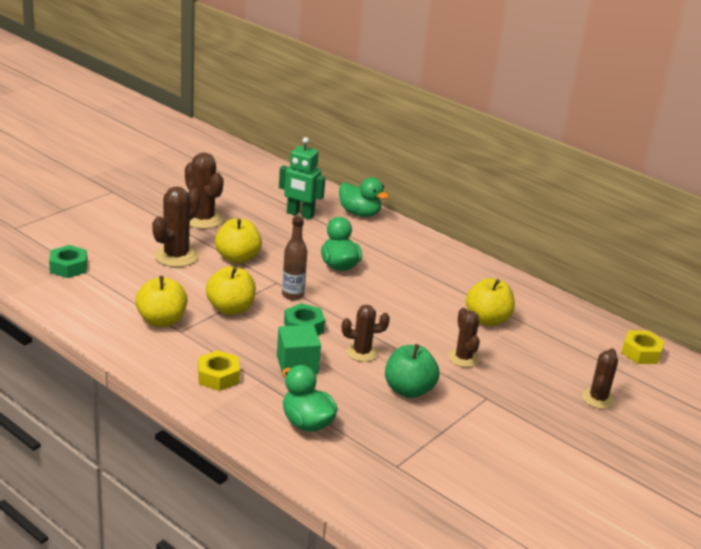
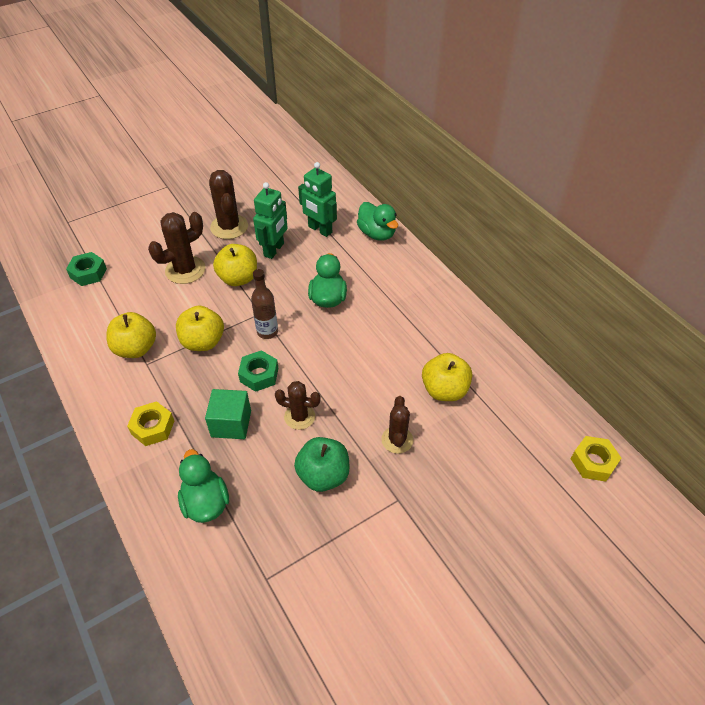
camera: 20 degrees right, 20 degrees up
brown cactus [582,348,618,409] -> none
none -> green robot [253,182,288,259]

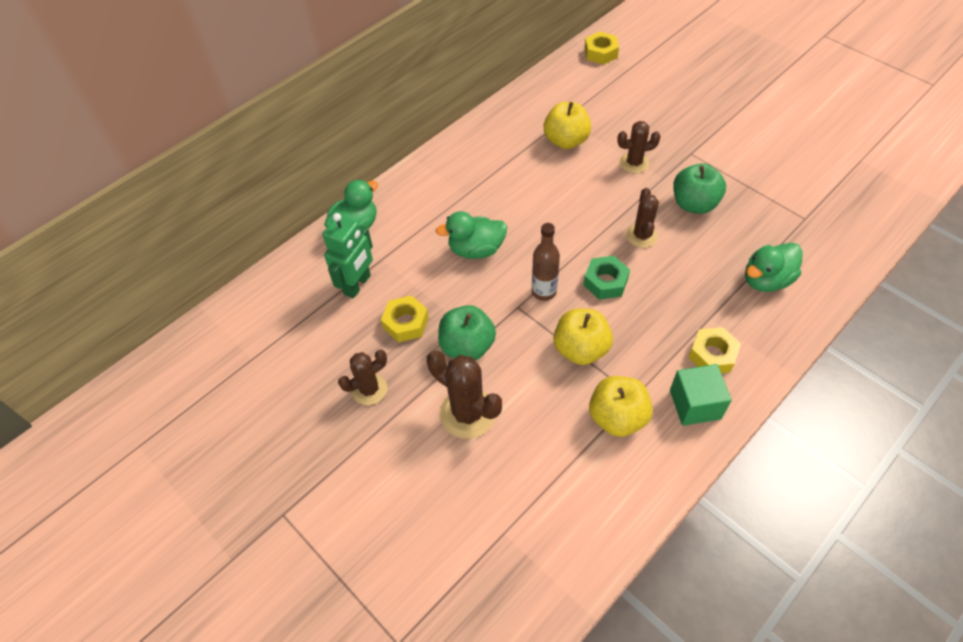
camera: 100 degrees left, 5 degrees up
green nut [66,252,107,286] -> none
green cube [205,389,251,439] -> green cube moved to [670,364,732,426]
brown cactus [209,170,248,239] -> brown cactus [338,350,387,405], size x0.65
yellow apple [213,244,257,286] -> green apple [438,305,496,361]
green robot [253,182,288,259] -> yellow nut [381,295,429,342]

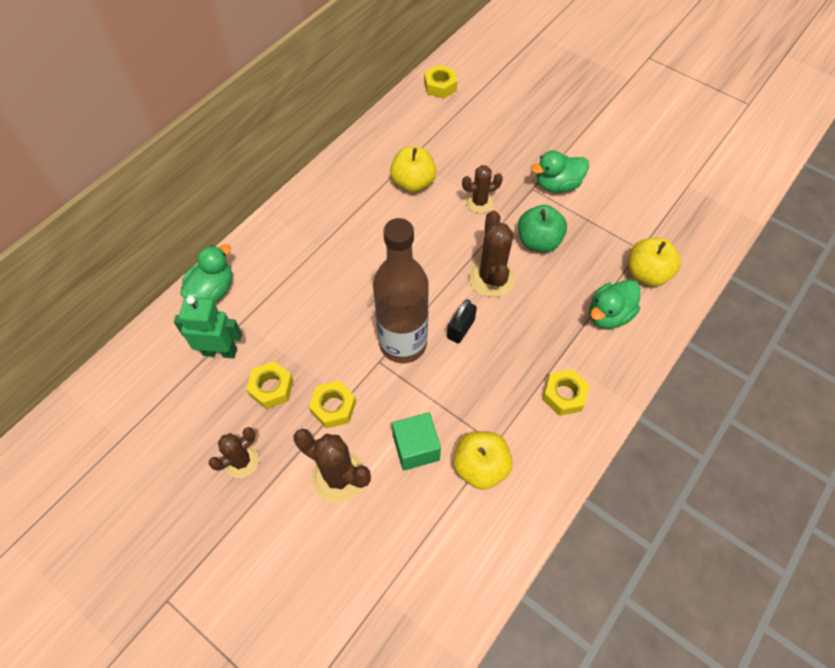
camera: 10 degrees left, 5 degrees up
green robot [323,213,373,298] -> green robot turned 105 degrees counterclockwise [174,296,242,358]
green duck [436,211,507,259] -> green duck moved to [531,150,589,193]
green apple [438,305,496,361] -> yellow nut [309,381,356,429]
brown bottle [532,223,560,301] -> brown bottle [373,218,429,363], size x1.99
yellow apple [554,309,613,365] -> yellow apple moved to [628,238,681,287]
green nut [584,256,630,300] -> black padlock [447,299,477,343]
brown cactus [626,188,659,248] -> brown cactus [469,210,515,297], size x1.53
green cube [670,364,732,426] -> green cube moved to [392,412,441,471]

